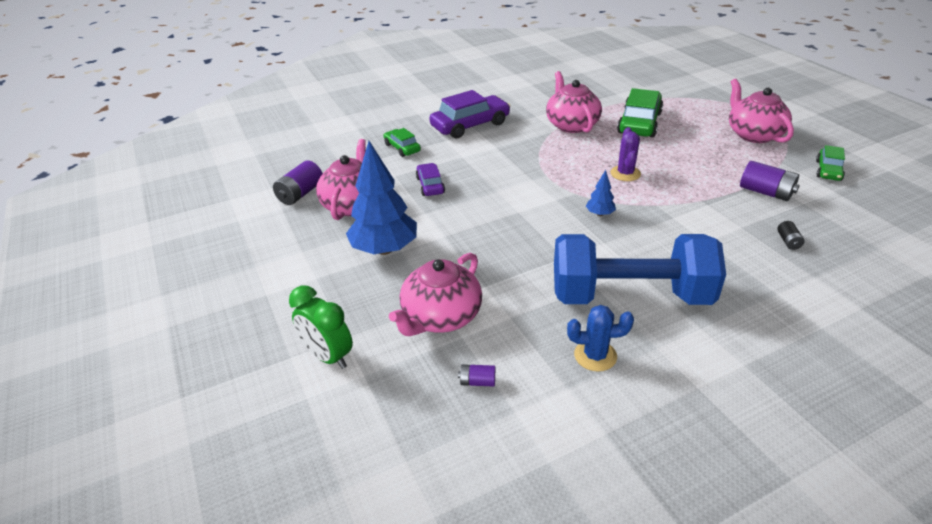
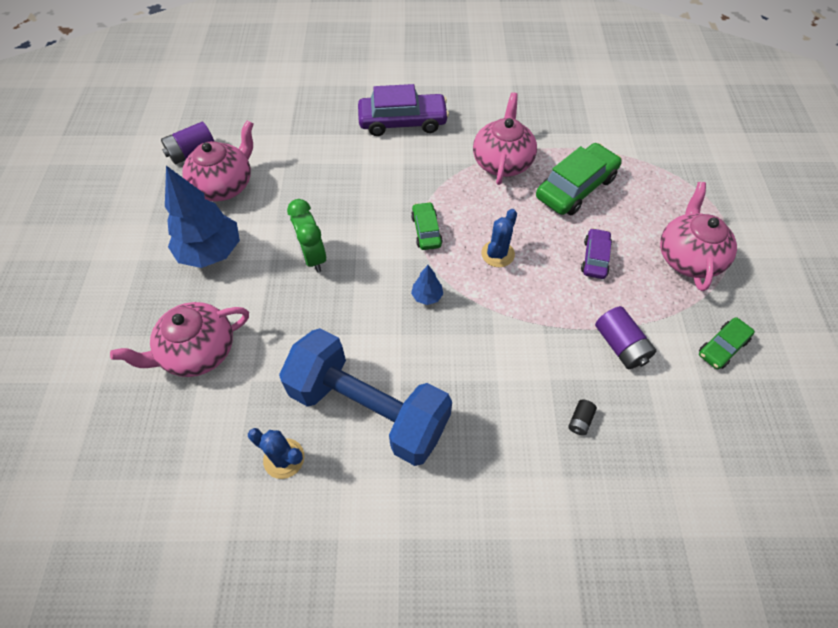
camera: 25 degrees right, 20 degrees up
green clock [289,285,353,369] -> green clock moved to [287,199,326,273]
green car [383,128,421,157] -> green car moved to [411,202,443,250]
purple car [416,163,445,196] -> purple car moved to [581,228,612,279]
purple battery [458,364,495,386] -> none
purple cactus [611,127,641,181] -> blue cactus [481,209,517,267]

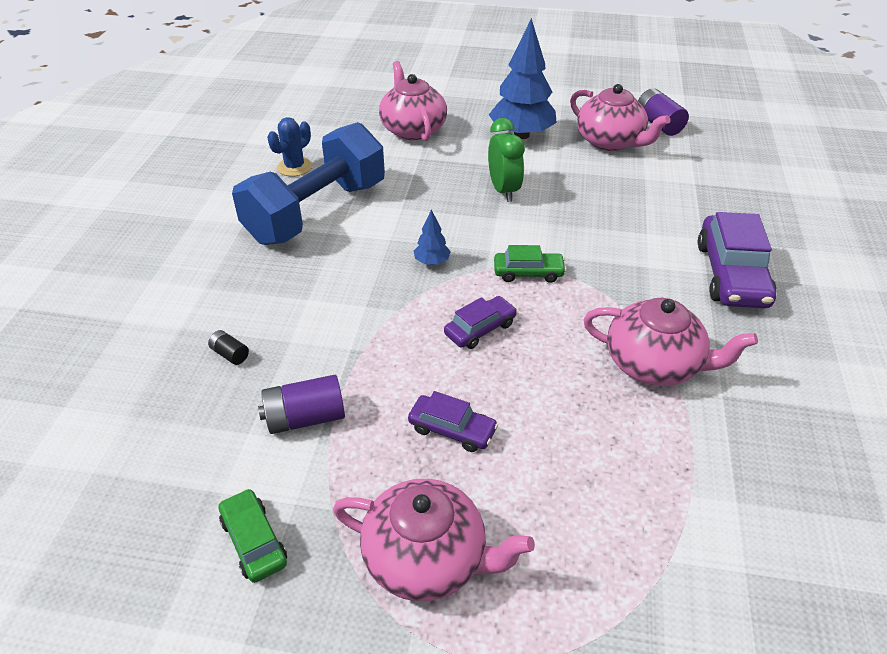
camera: 100 degrees right, 15 degrees down
green clock [287,199,326,273] -> green clock turned 90 degrees clockwise [488,118,525,202]
blue cactus [481,209,517,267] -> purple car [444,296,517,349]
green car [536,143,622,215] -> none

